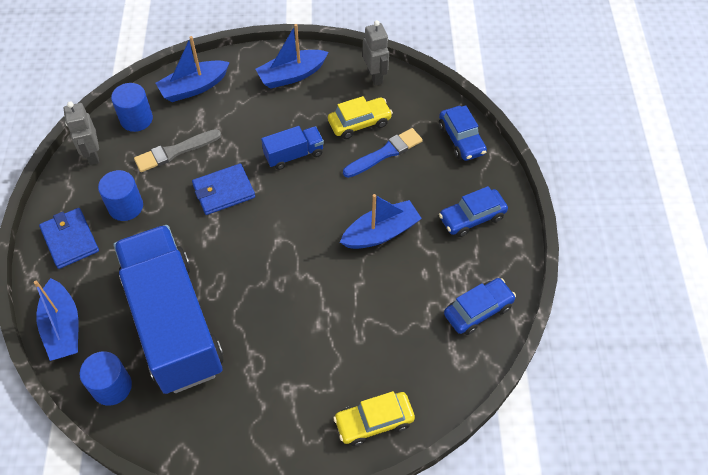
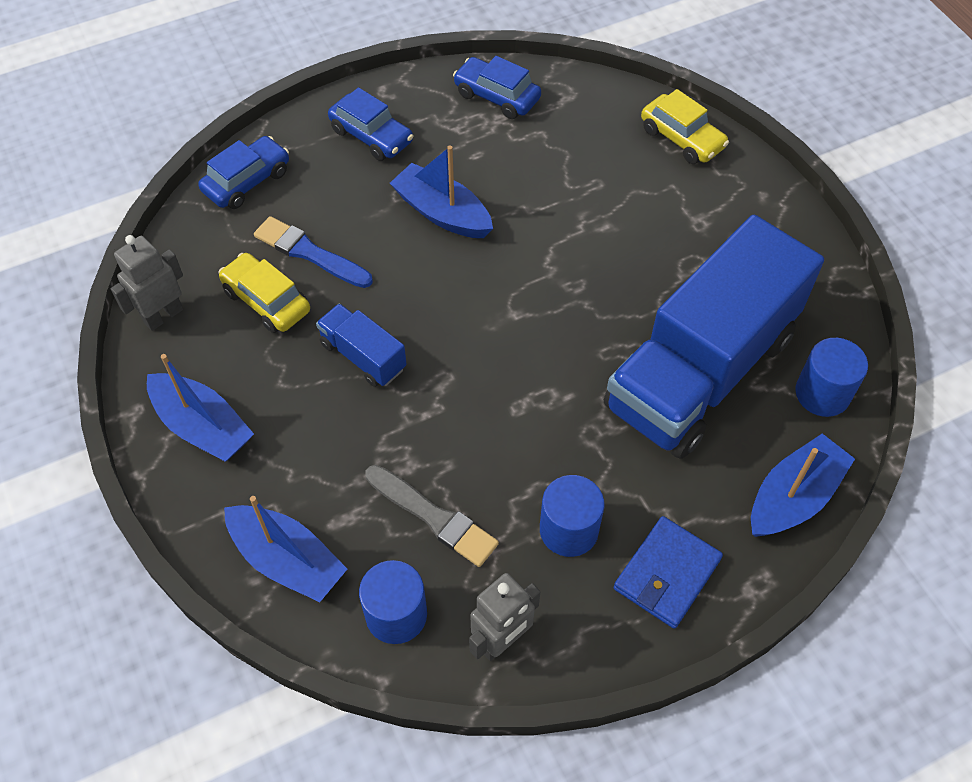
camera: 115 degrees left, 0 degrees up
blue wallet [192,163,255,215] -> none

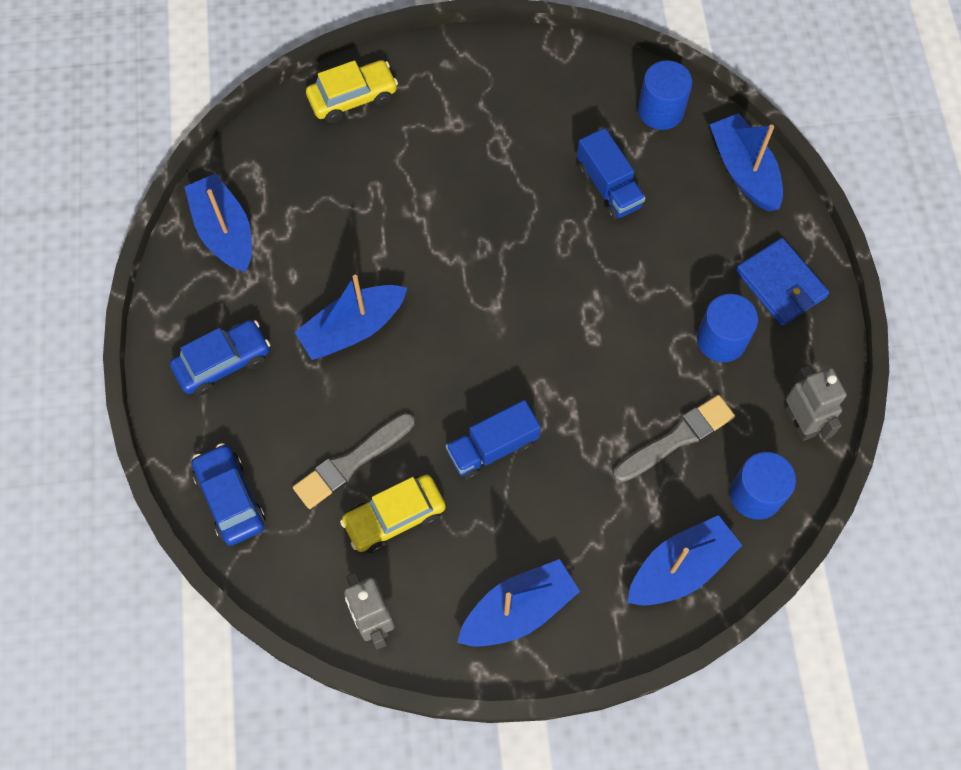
camera: 70 degrees left, 10 degrees up
blue brush [254,216,373,288] -> grey brush [293,413,415,509]
blue car [453,56,541,119] -> blue boat [185,173,252,273]
blue truck [604,215,824,459] -> blue truck [577,128,645,220], size x0.41

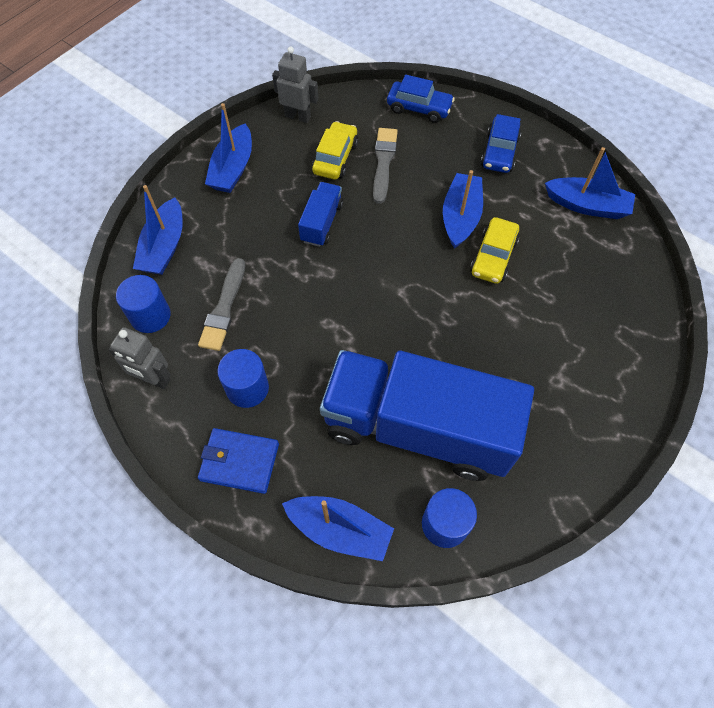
camera: 135 degrees right, 5 degrees down
yellow car [306,60,398,123] -> yellow car moved to [470,217,520,284]
blue truck [577,128,645,220] -> blue truck [320,350,534,481], size x2.41

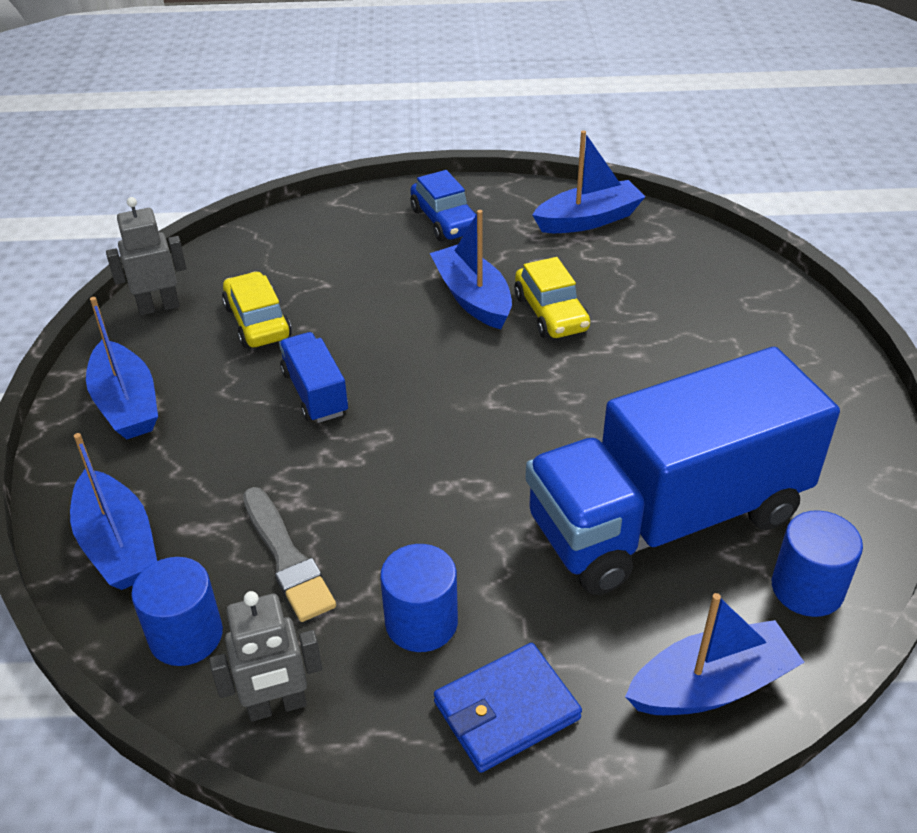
camera: 40 degrees left, 20 degrees down
grey brush [373,128,398,204] -> none
blue car [387,75,455,123] -> none

